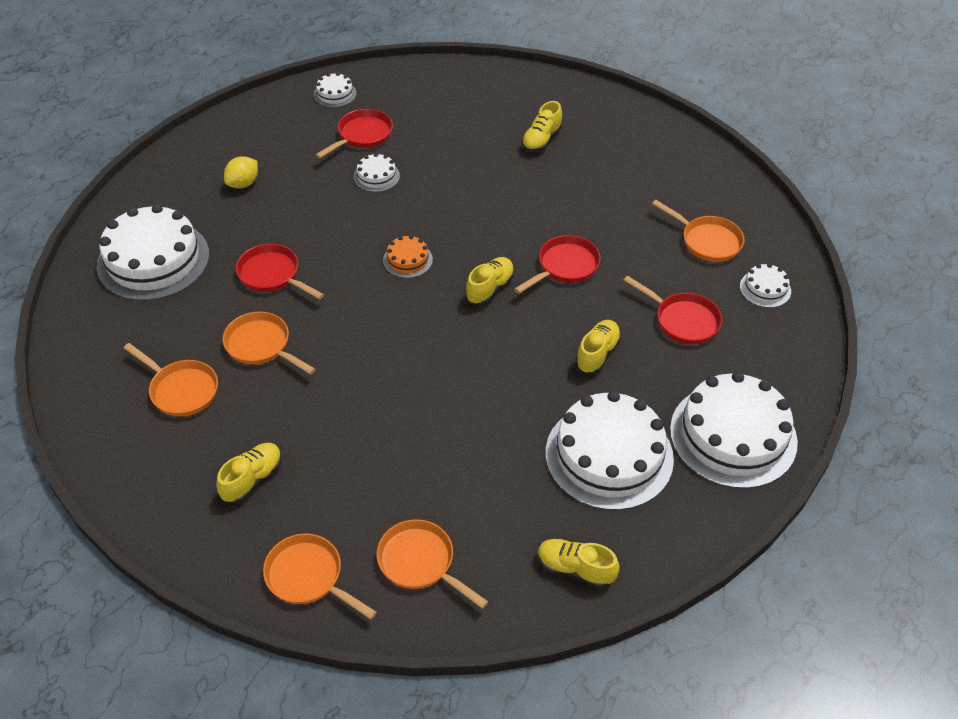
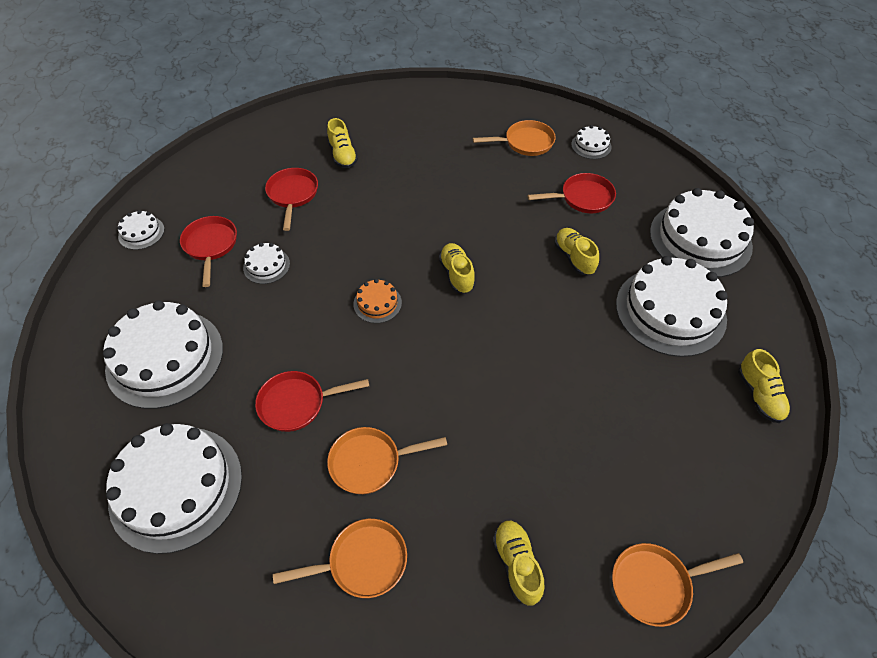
camera: 50 degrees left, 5 degrees up
yellow lemon [224,156,258,189] -> white cake [103,300,223,409]
orange pan [377,519,488,609] -> none
red pan [514,235,601,293] -> red pan moved to [265,168,318,231]
yellow shoe [538,539,619,588] -> yellow shoe turned 75 degrees counterclockwise [738,349,790,423]

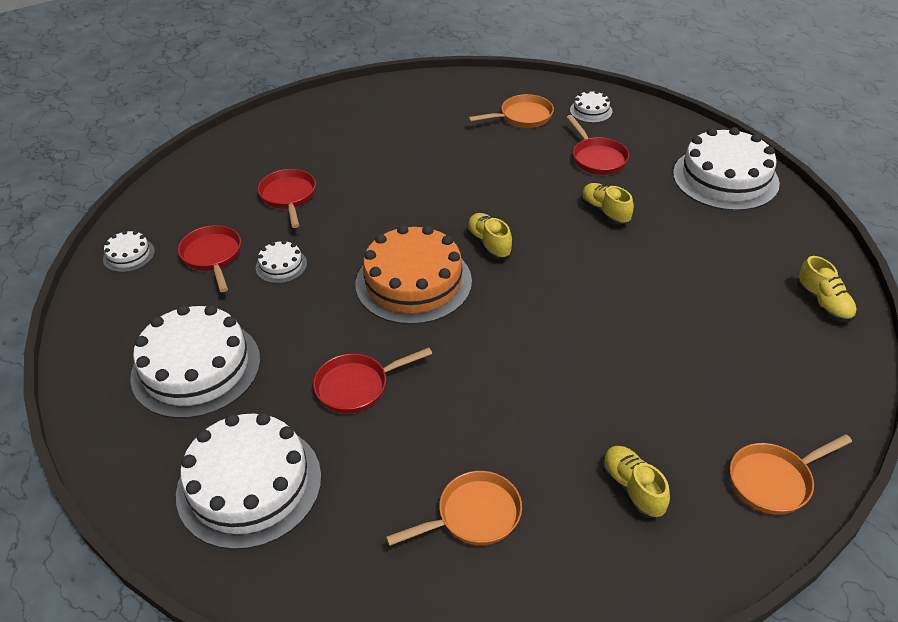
camera: 10 degrees left, 10 degrees down
yellow shoe [327,118,358,168] -> none
orange pan [327,427,447,494] -> none
orange cake [353,279,402,323] -> orange cake [356,225,472,325], size x2.22
red pan [527,173,616,213] -> red pan turned 90 degrees clockwise [566,115,629,175]
white cake [616,256,728,357] -> none

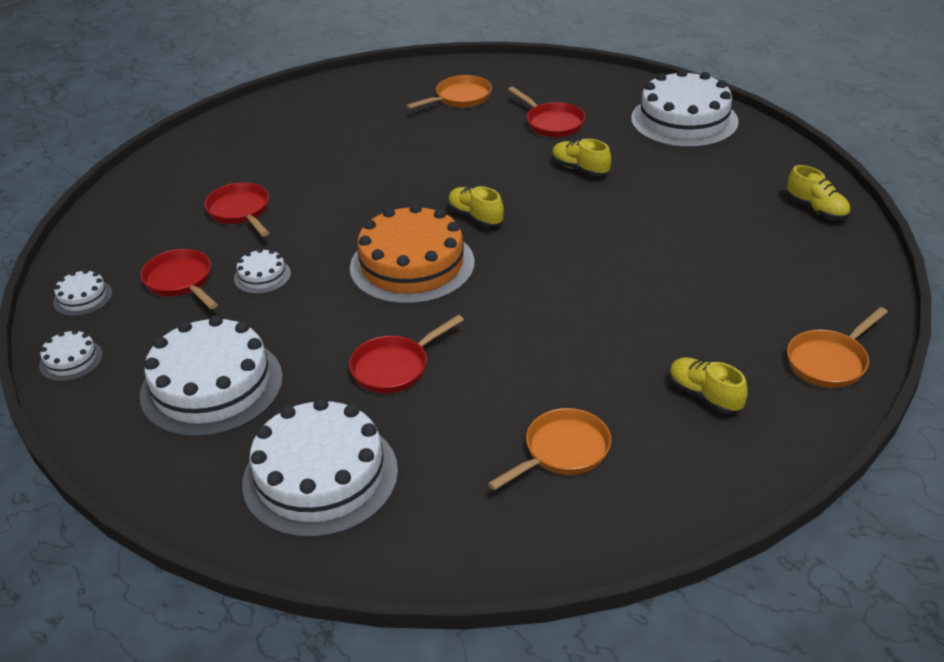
camera: 15 degrees left, 5 degrees down
white cake [570,90,612,123] -> white cake moved to [39,330,103,381]

